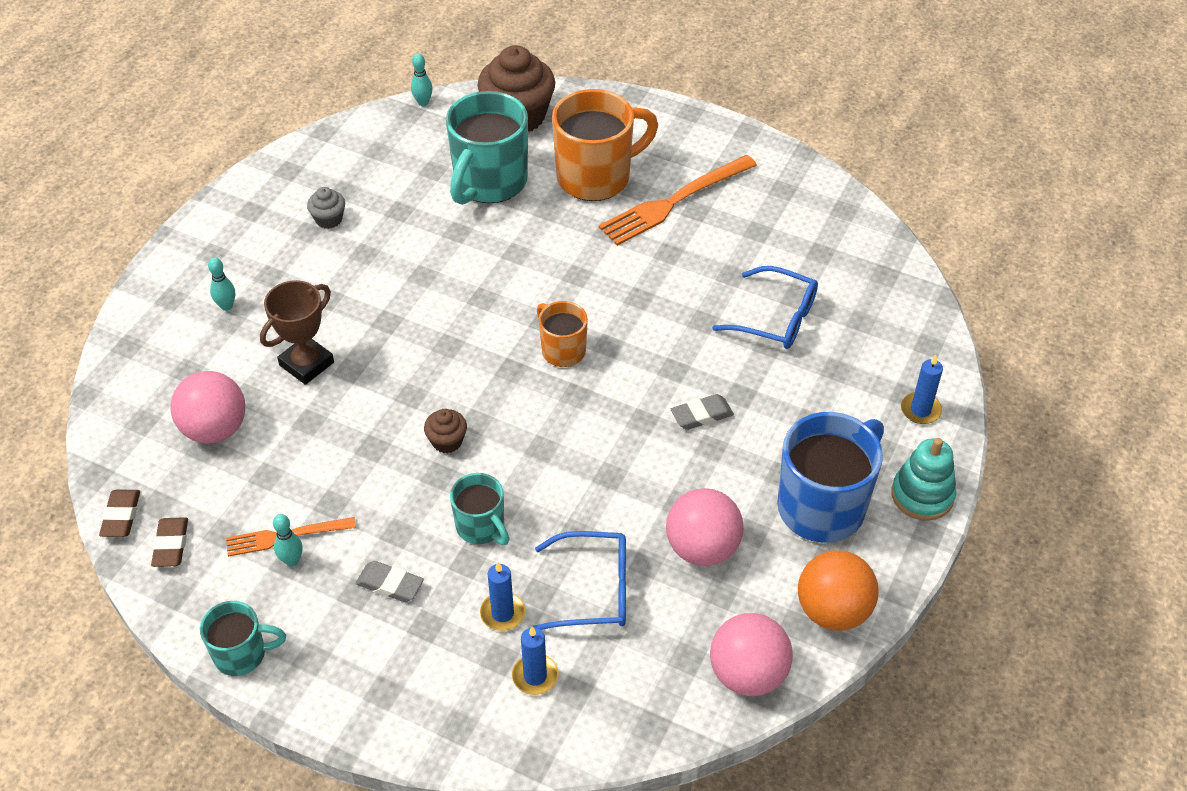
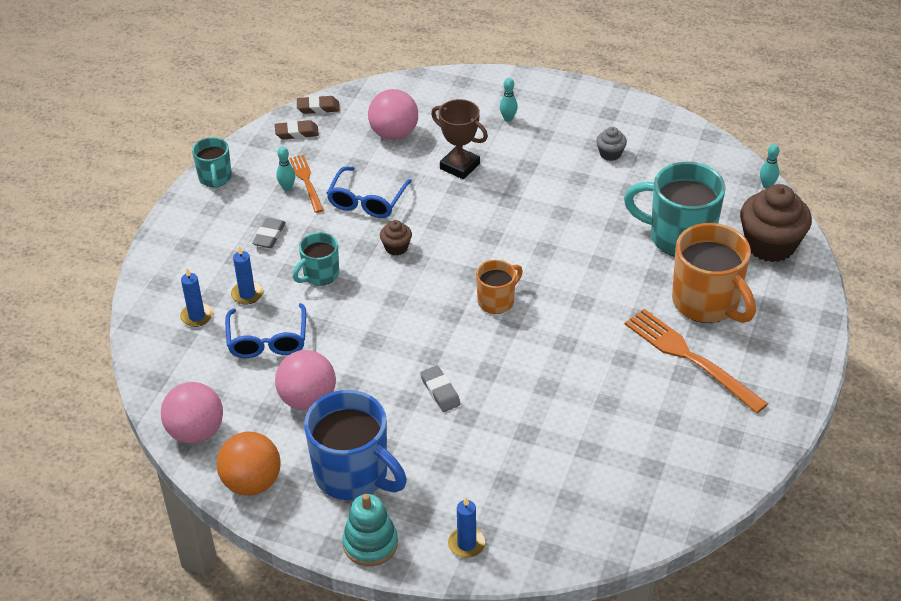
camera: 85 degrees right, 5 degrees down
blue glasses [712,266,818,349] -> blue glasses moved to [327,166,412,218]

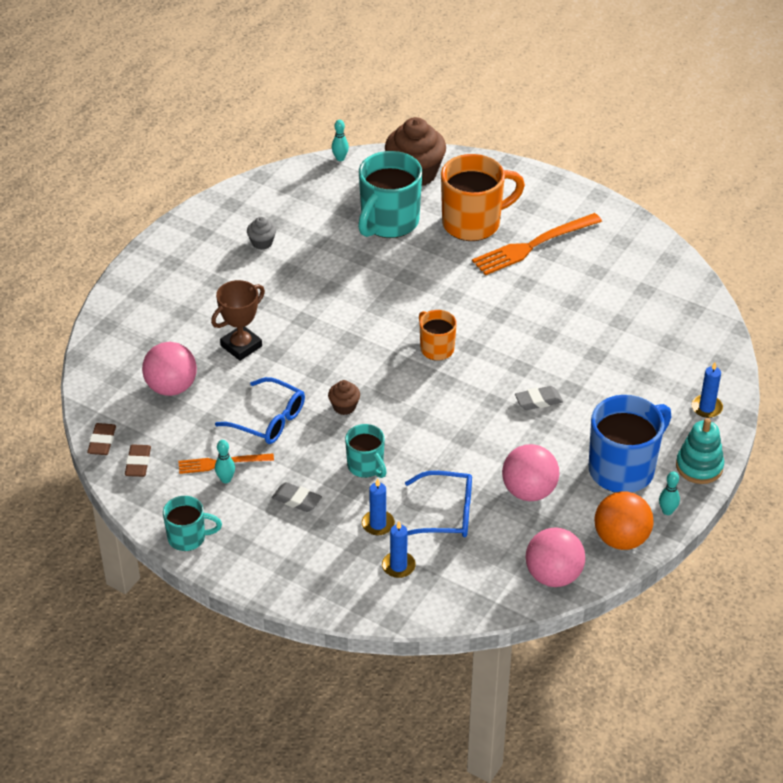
camera: 80 degrees left, 0 degrees up
turquoise bowling pin [500,78,518,122] -> turquoise bowling pin moved to [659,472,680,515]

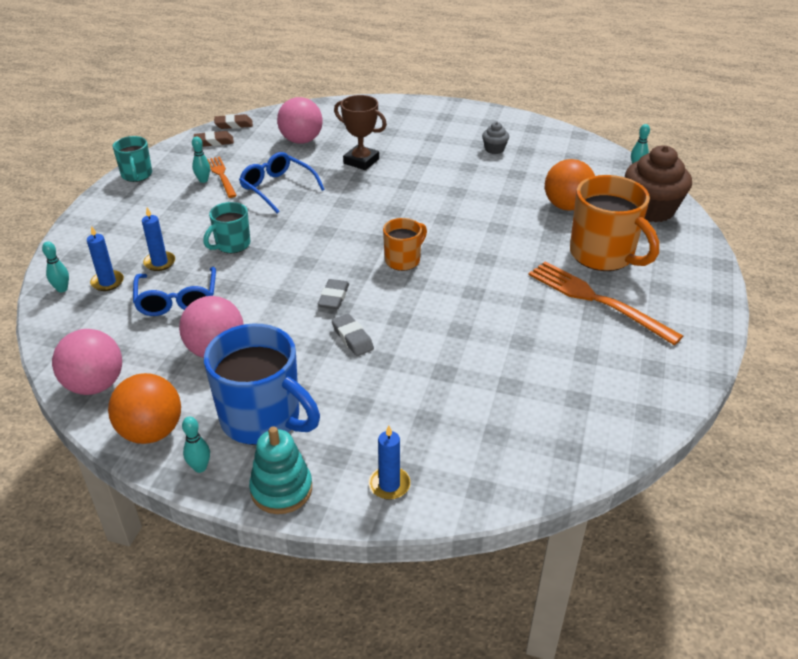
camera: 75 degrees right, 5 degrees down
blue glasses [215,377,305,444] -> blue glasses turned 120 degrees clockwise [239,152,325,213]
grey eraser [272,482,322,512] -> grey eraser moved to [318,279,349,309]
brown cupcake [328,380,360,415] -> none
turquoise mug [358,151,422,238] -> orange ball [545,159,595,211]
none -> turquoise bowling pin [42,241,69,292]

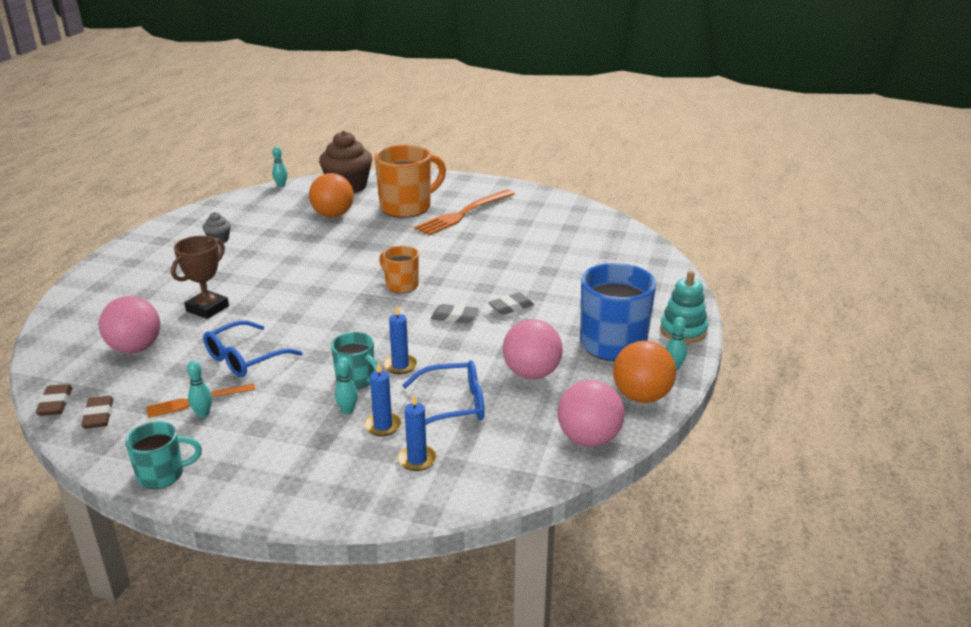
camera: 90 degrees left, 10 degrees down
turquoise bowling pin [42,241,69,292] -> turquoise bowling pin moved to [335,357,358,414]
blue candle [369,426,411,500] -> blue candle moved to [383,306,417,374]

